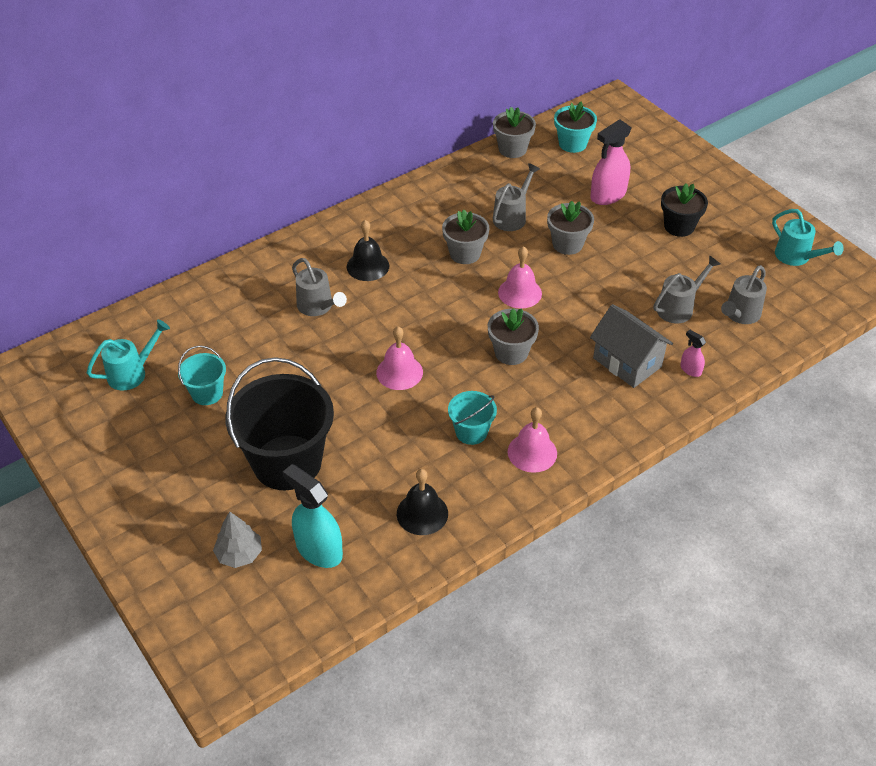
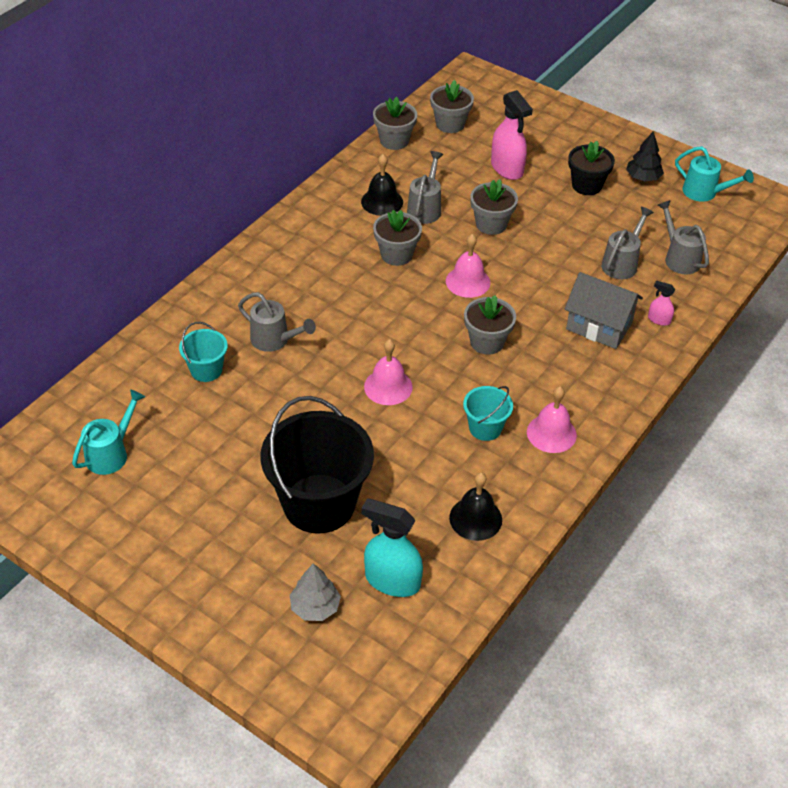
camera: 20 degrees left, 0 degrees up
turquoise bucket [178,345,226,405] -> turquoise bucket moved to [179,322,228,382]
black bell [347,220,389,281] -> black bell moved to [361,154,403,216]
turquoise flower pot [554,102,597,153] -> grey flower pot [430,80,474,133]
pink spray bottle [590,119,631,205] -> pink spray bottle turned 60 degrees counterclockwise [491,90,533,180]
grey watering can [721,265,767,324] -> grey watering can turned 135 degrees clockwise [658,200,709,274]
none -> black tree [626,131,664,181]

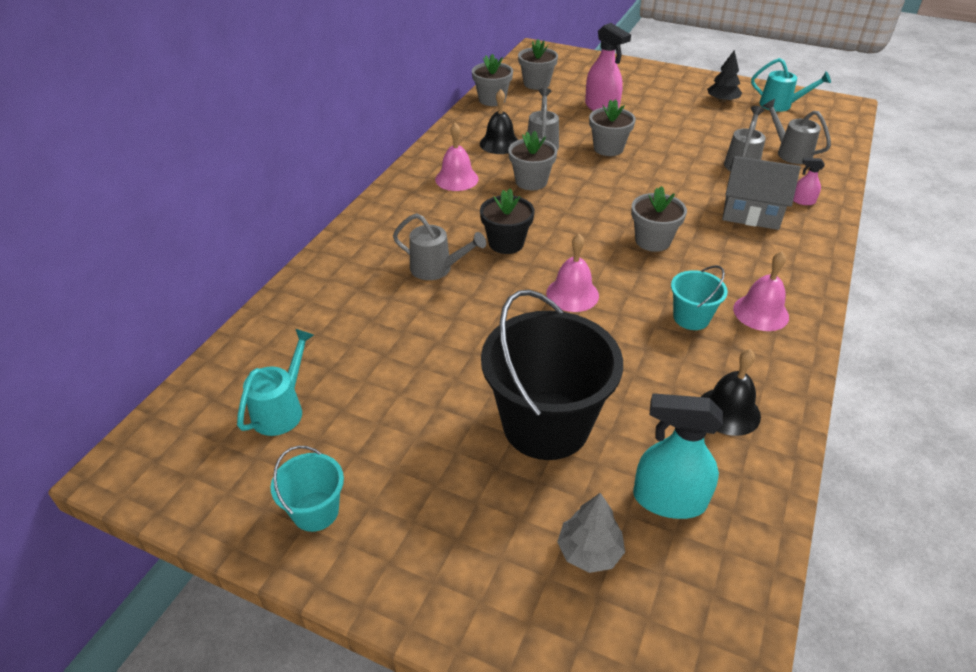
camera: 10 degrees left, 5 degrees down
turquoise bucket [179,322,228,382] -> turquoise bucket moved to [271,446,344,532]
pink bell [446,234,490,298] -> pink bell moved to [435,123,479,191]
black flower pot [568,141,615,195] -> black flower pot moved to [480,189,535,254]

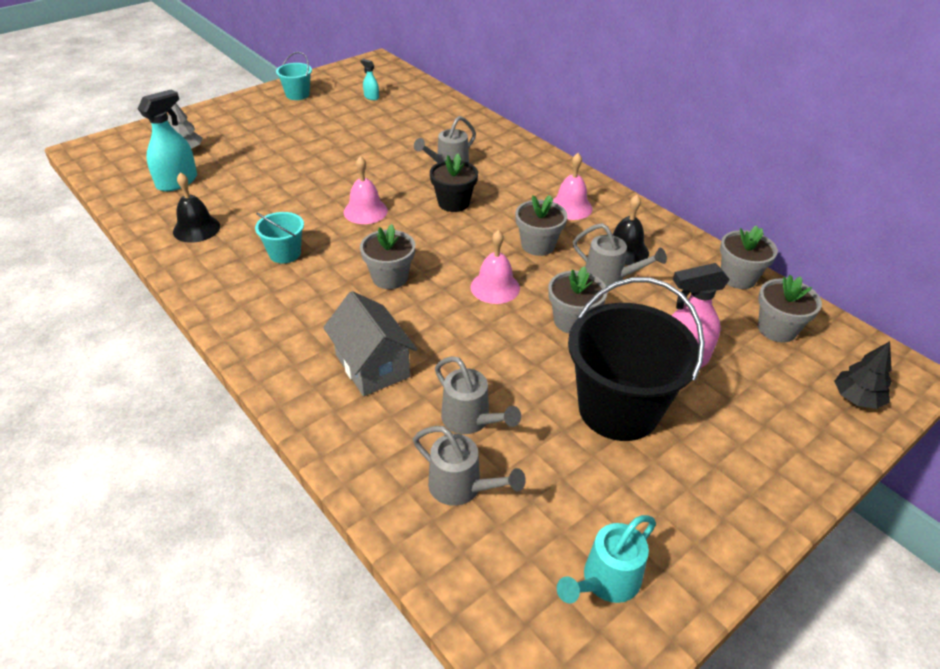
camera: 115 degrees right, 0 degrees up
turquoise watering can [237,329,314,436] -> turquoise spray bottle [360,59,379,100]
black bucket [481,290,623,460] -> black bucket moved to [568,277,705,441]
black tree [707,50,742,103] -> black tree moved to [834,341,892,409]
grey house [722,156,800,230] -> grey house turned 75 degrees counterclockwise [323,291,417,396]
pink bell [733,251,789,331] -> pink bell moved to [471,230,520,304]
grey watering can [763,99,831,164] -> grey watering can turned 45 degrees clockwise [413,426,526,506]
pink spray bottle [793,158,825,205] -> none

